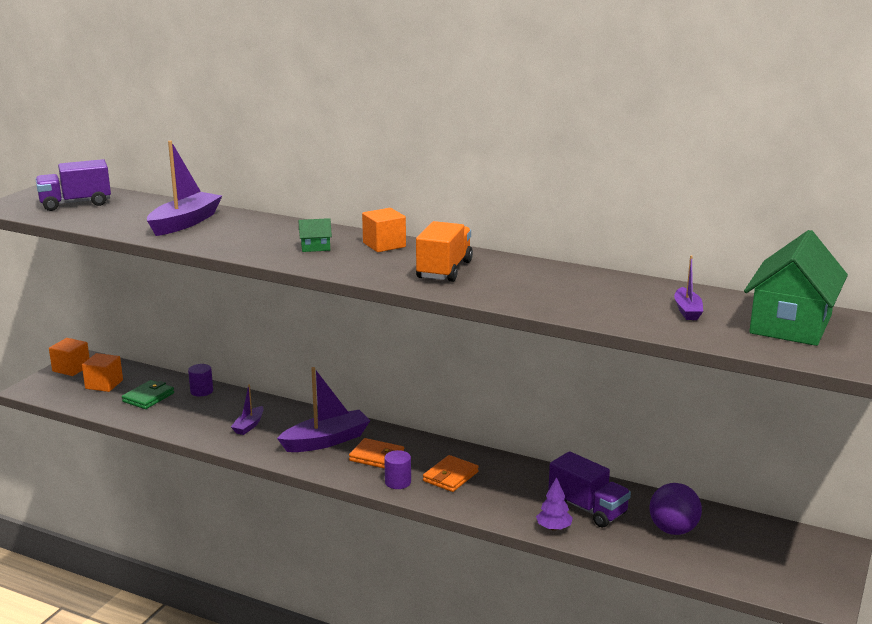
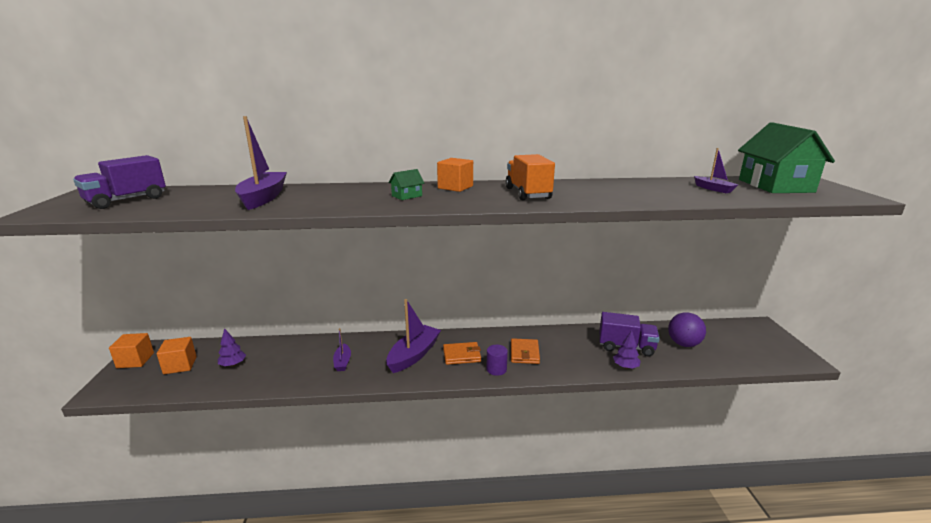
camera: 30 degrees left, 0 degrees up
green wallet [122,380,174,409] -> purple tree [218,328,246,367]
purple cylinder [188,364,213,396] -> none

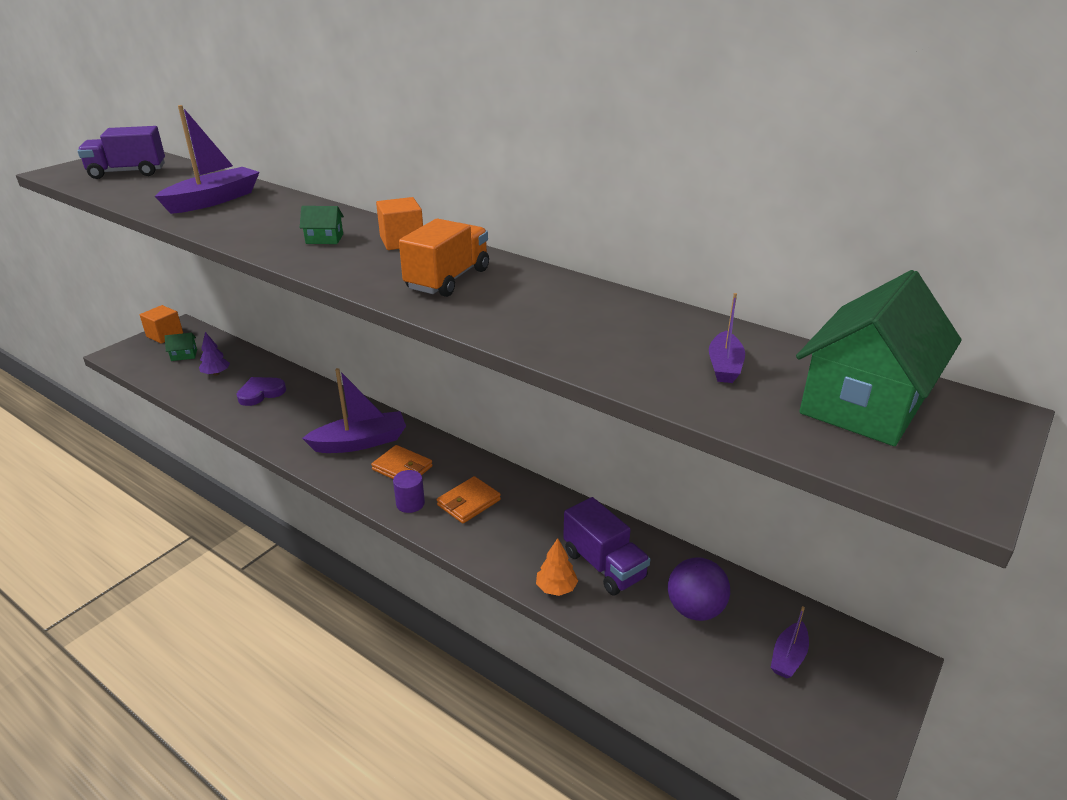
camera: 40 degrees right, 10 degrees up
orange cube [157,337,197,374] -> green house [165,333,197,361]
purple boat [333,328,351,371] -> purple boat moved to [771,606,809,679]
purple tree [613,330,641,369] -> orange tree [536,538,578,596]
none -> purple heart [237,377,286,406]

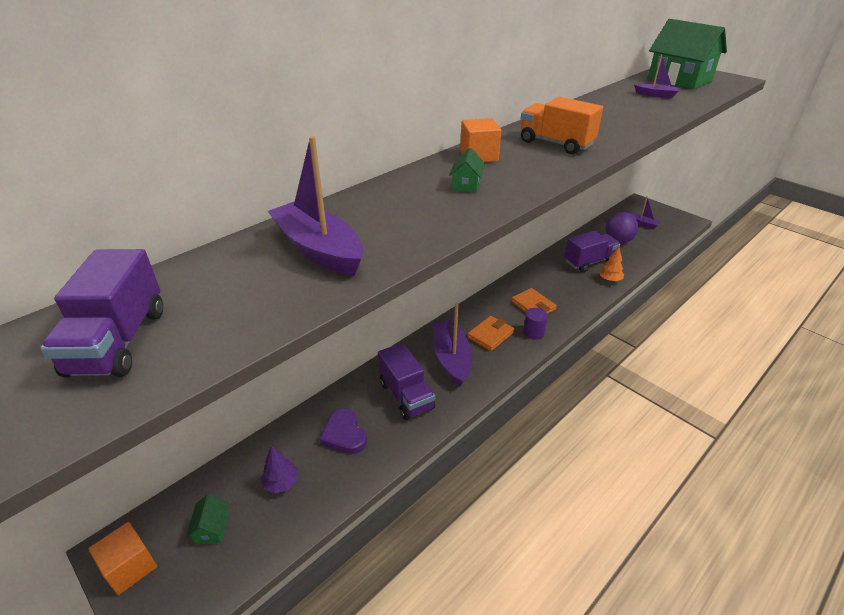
camera: 80 degrees left, 5 degrees up
none -> purple truck [378,343,435,420]

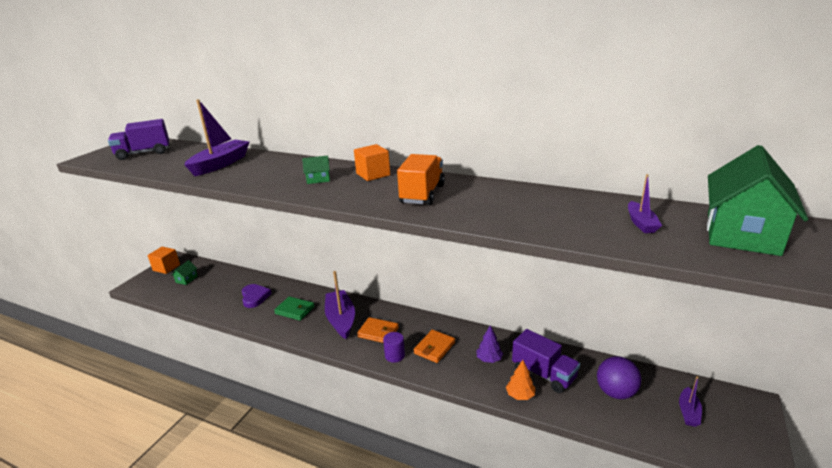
camera: 70 degrees right, 10 degrees down
green house [186,494,229,545] -> green house turned 45 degrees counterclockwise [171,260,198,285]
purple tree [261,446,298,494] -> purple tree moved to [476,325,503,363]
purple heart [320,409,367,454] -> purple heart turned 120 degrees clockwise [242,284,272,308]
purple truck [378,343,435,420] -> green wallet [274,296,315,321]
purple boat [433,303,472,386] -> purple boat turned 75 degrees counterclockwise [325,271,355,339]

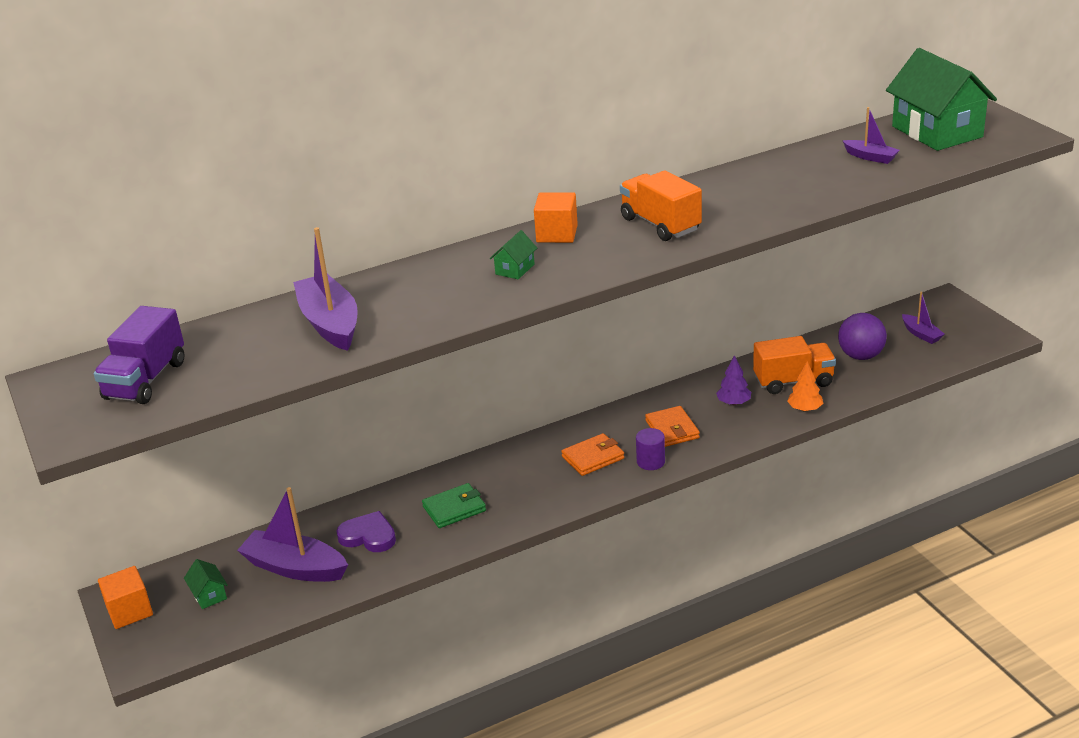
camera: 50 degrees left, 5 degrees up
purple boat [325,271,355,339] -> purple boat moved to [237,487,348,582]
purple truck [512,329,580,393] -> orange truck [753,336,836,394]

